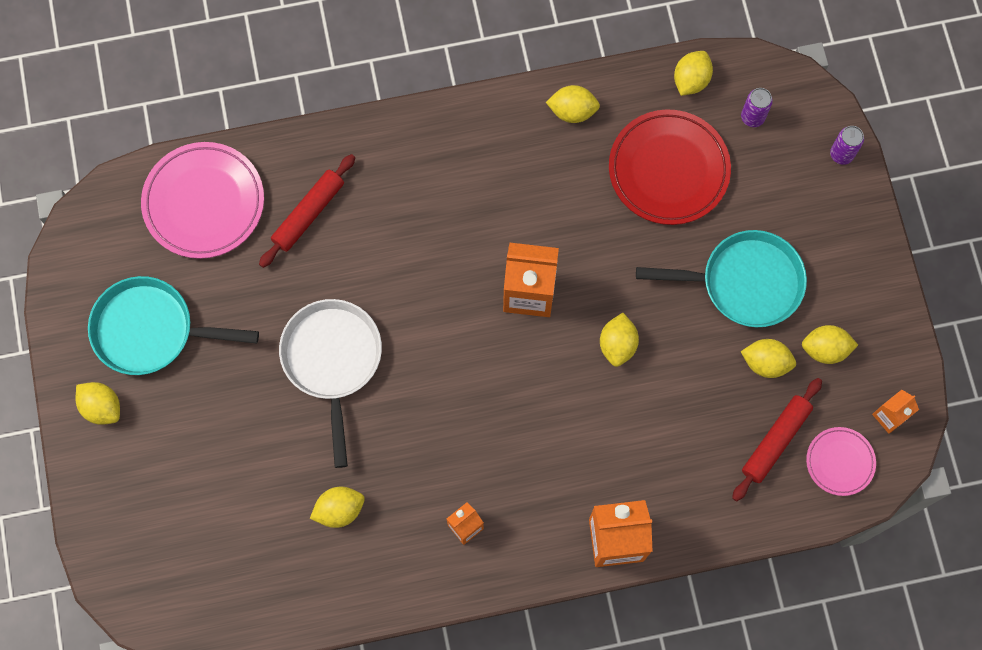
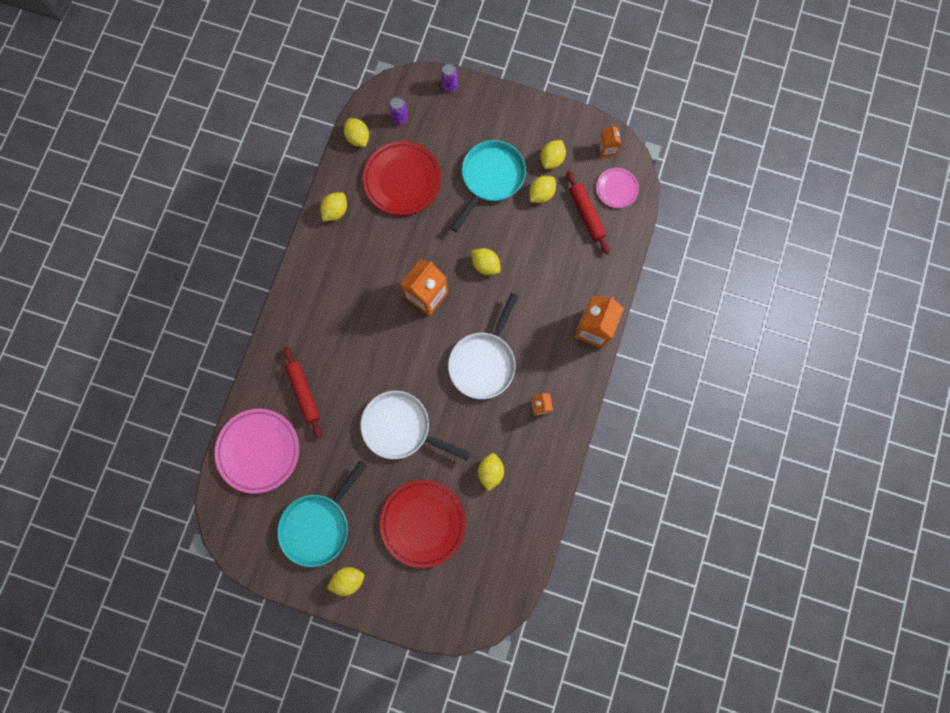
camera: 60 degrees left, 5 degrees up
none -> red plate [380,480,466,568]
none -> white pan [448,293,518,399]

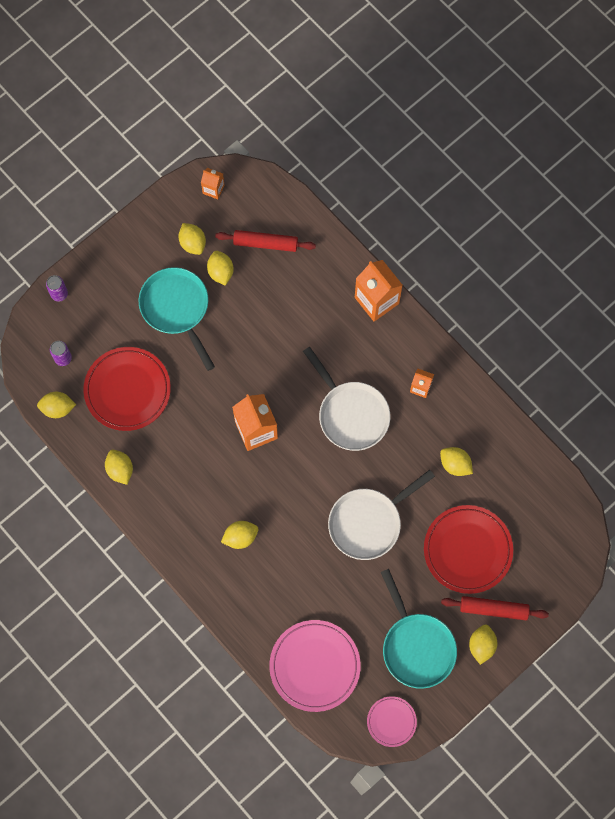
camera: 60 degrees left, 5 degrees down
red rolling pin [284,347,322,439] -> red rolling pin moved to [441,596,549,620]
yellow lemon [471,248,500,275] -> yellow lemon moved to [221,521,258,549]
pink plate [596,168,639,208] -> pink plate moved to [367,696,417,747]

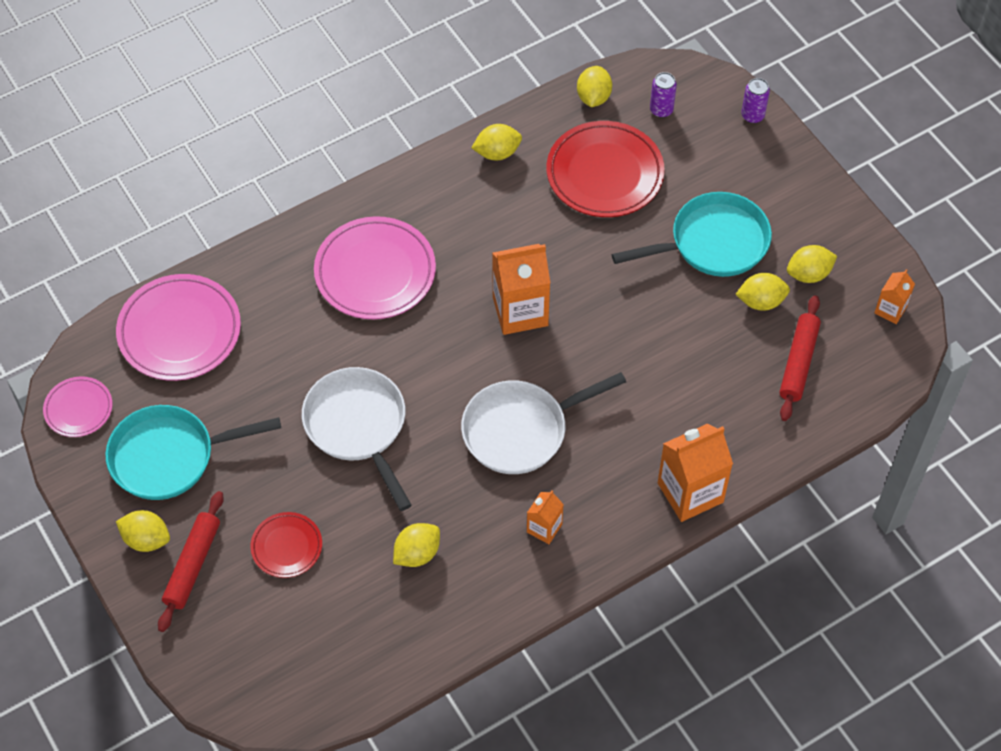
camera: 100 degrees right, 15 degrees down
yellow lemon [221,521,258,549] -> pink plate [314,216,436,319]
red plate [424,505,513,594] -> red plate [250,512,322,578], size x0.54

